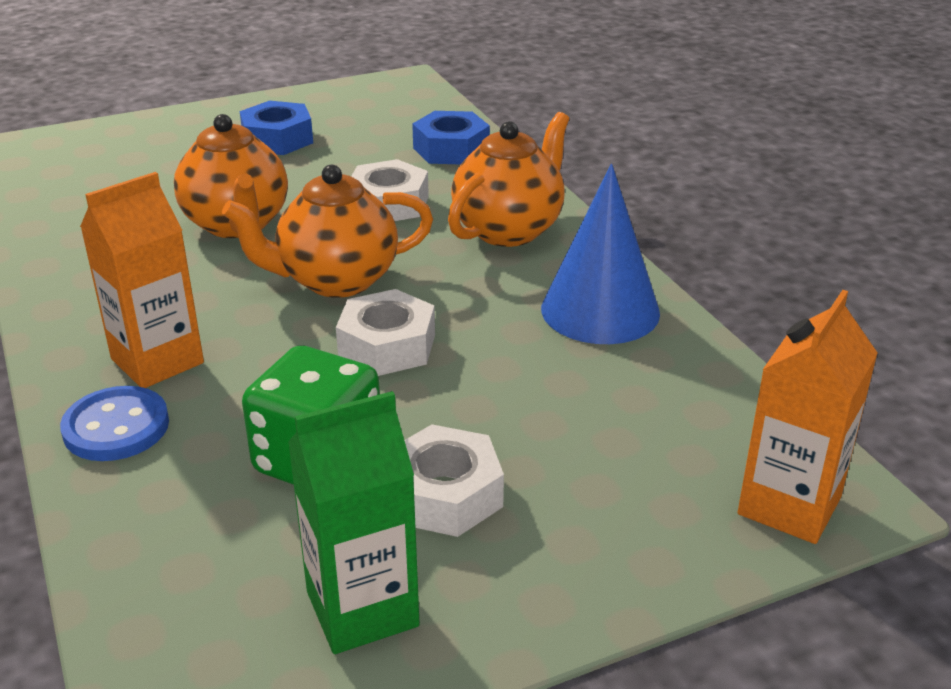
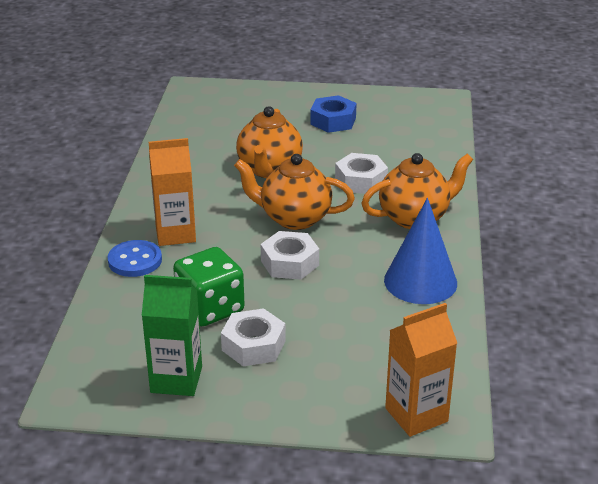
camera: 30 degrees right, 0 degrees up
blue nut [412,111,490,164] -> none

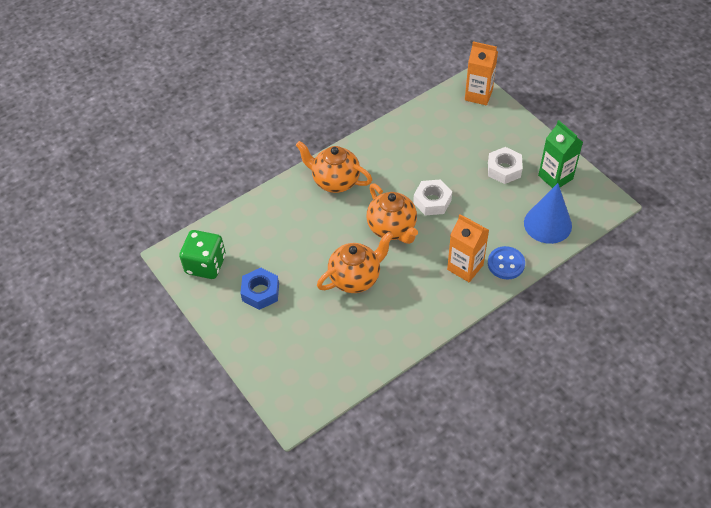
camera: 130 degrees left, 20 degrees up
green dice [173,247,245,326] -> green dice moved to [179,230,226,279]
white nut [335,153,388,194] -> none
blue cone [384,198,457,304] -> blue cone moved to [524,183,572,244]

